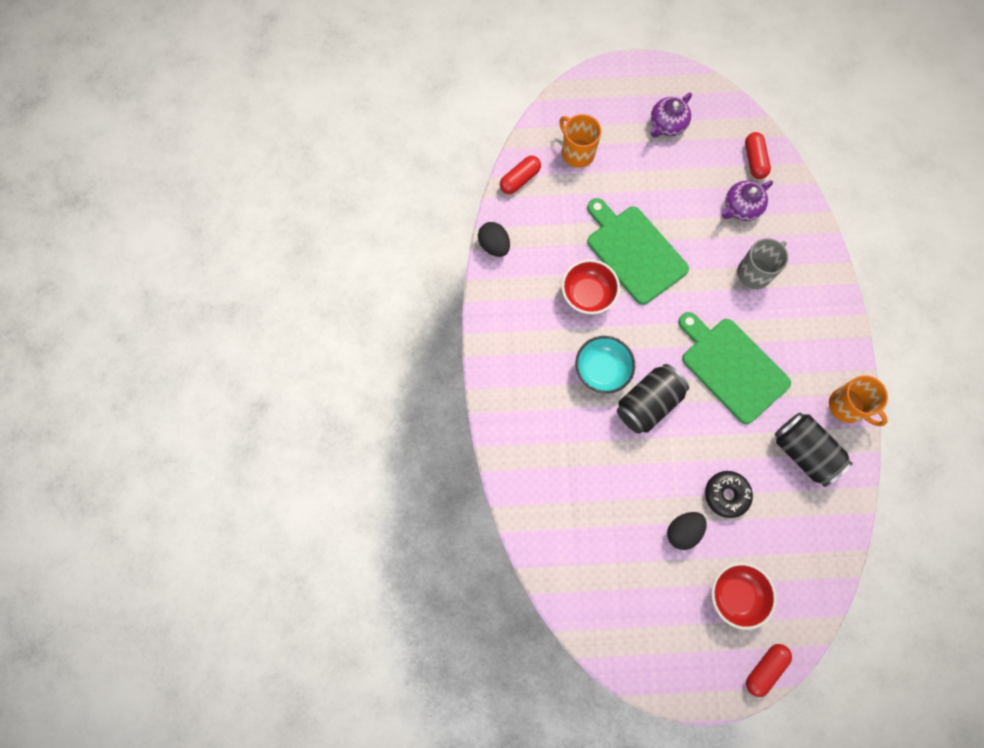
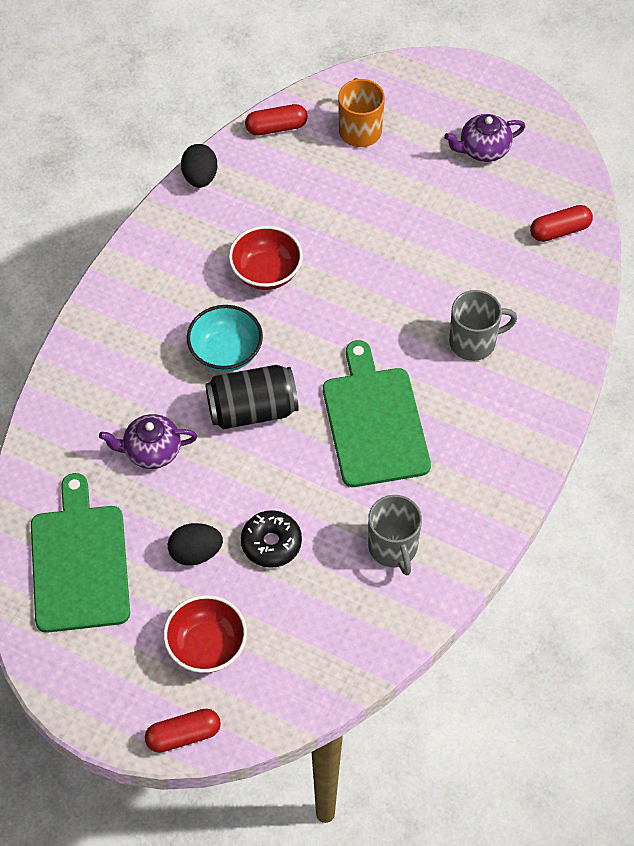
camera: 30 degrees right, 15 degrees down
green cutting board [587,198,689,305] -> green cutting board moved to [31,473,130,633]
purple teapot [722,180,773,221] -> purple teapot moved to [99,414,197,469]
red capsule [745,132,771,179] -> red capsule turned 45 degrees clockwise [530,205,593,242]
black can [775,412,853,487] -> grey mug [368,495,422,575]
orange mug [829,375,888,426] -> none

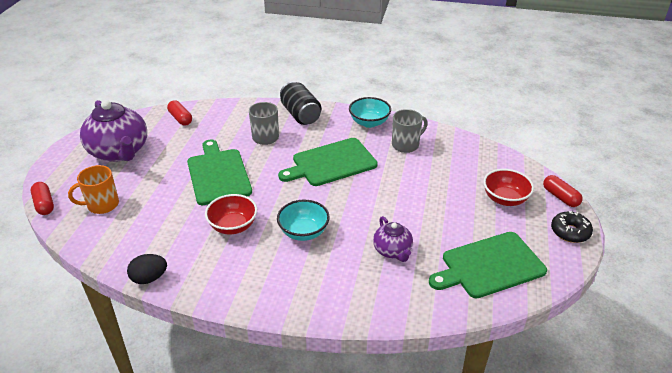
camera: 105 degrees left, 20 degrees down
black egg [168,523,223,566] -> none
black can [205,365,299,429] -> black can moved to [280,81,321,125]
black donut [241,510,302,568] -> black donut moved to [551,211,593,243]
red capsule [245,104,308,136] -> red capsule moved to [31,182,54,215]
purple teapot [444,114,525,162] -> purple teapot [80,100,147,162], size x1.92
none -> green cutting board [187,139,252,205]
none -> turquoise bowl [349,97,391,128]

